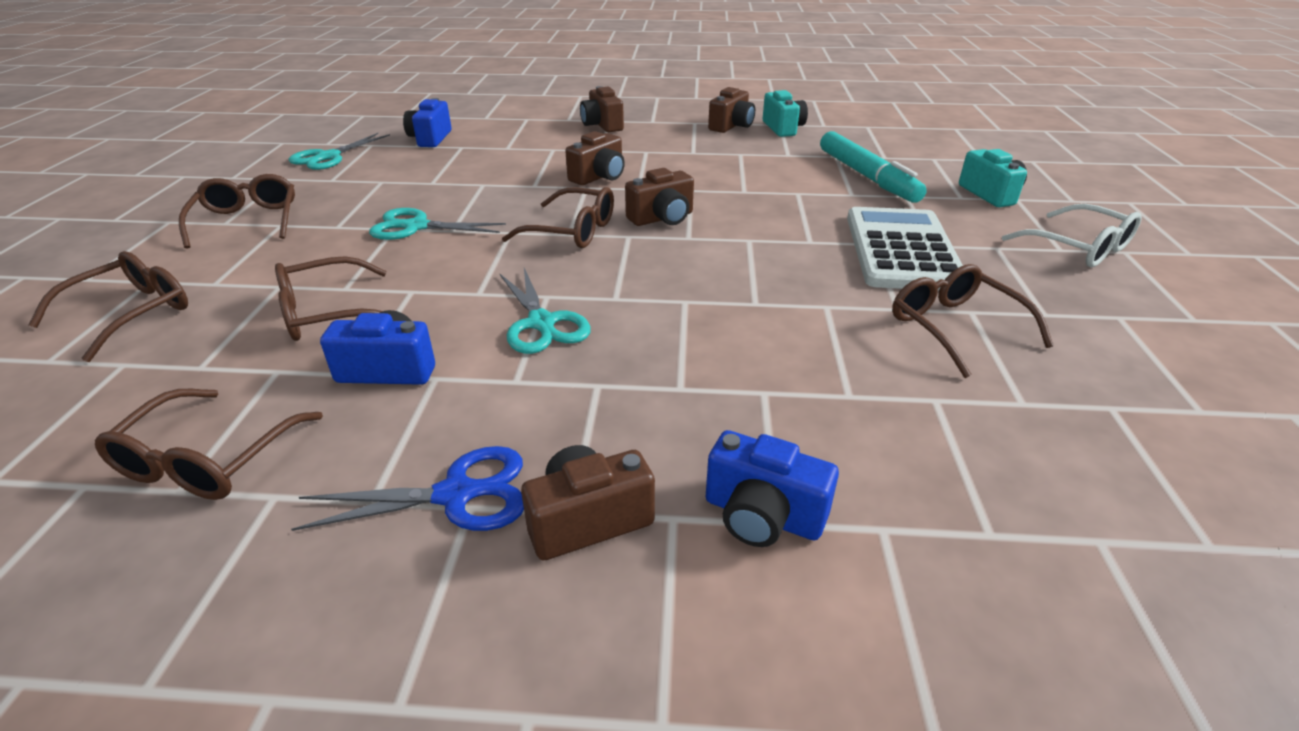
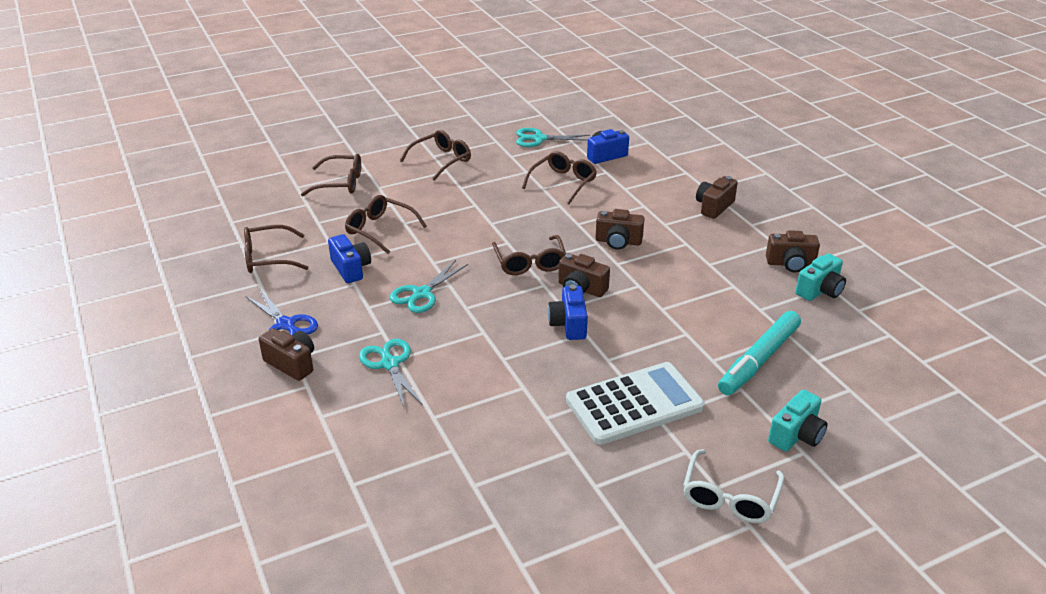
camera: 60 degrees right, 0 degrees up
turquoise scissors [369,208,506,240] -> turquoise scissors moved to [359,339,423,410]
blue camera [706,430,839,547] -> blue camera moved to [548,285,588,340]
brown glasses [892,264,1054,378] -> brown glasses moved to [522,151,597,204]

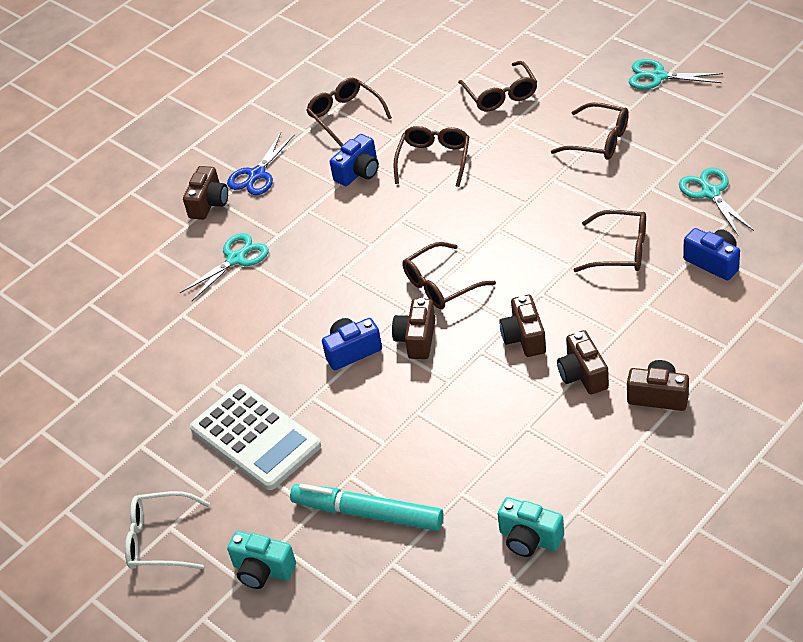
camera: 75 degrees right, 10 degrees up
turquoise scissors [390,260,468,313] -> turquoise scissors moved to [629,59,723,90]
brown camera [766,230,820,273] -> brown camera moved to [557,330,609,394]

